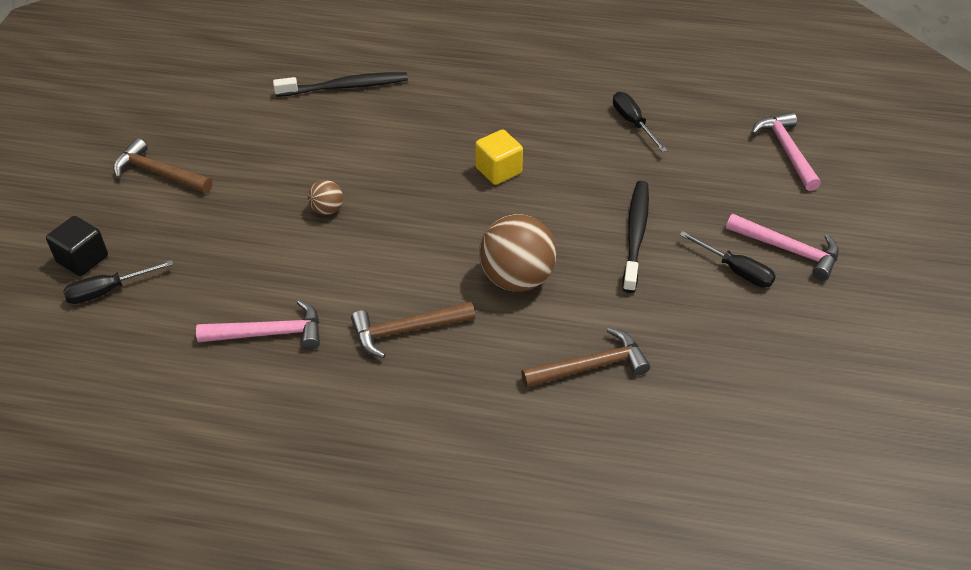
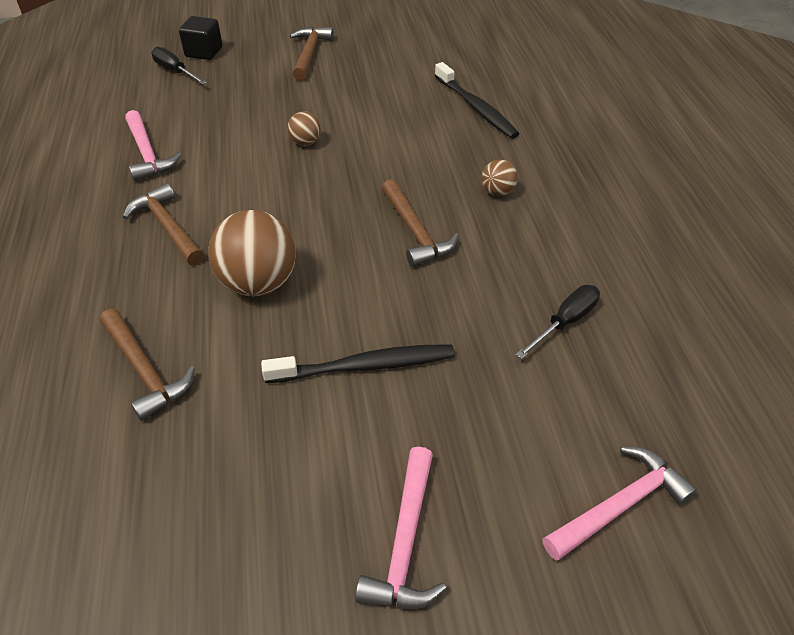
camera: 70 degrees right, 0 degrees up
yellow cube [475,129,523,185] -> brown hammer [382,179,459,267]
black screwdriver [679,231,776,287] -> none
none -> brown ball [481,160,518,196]

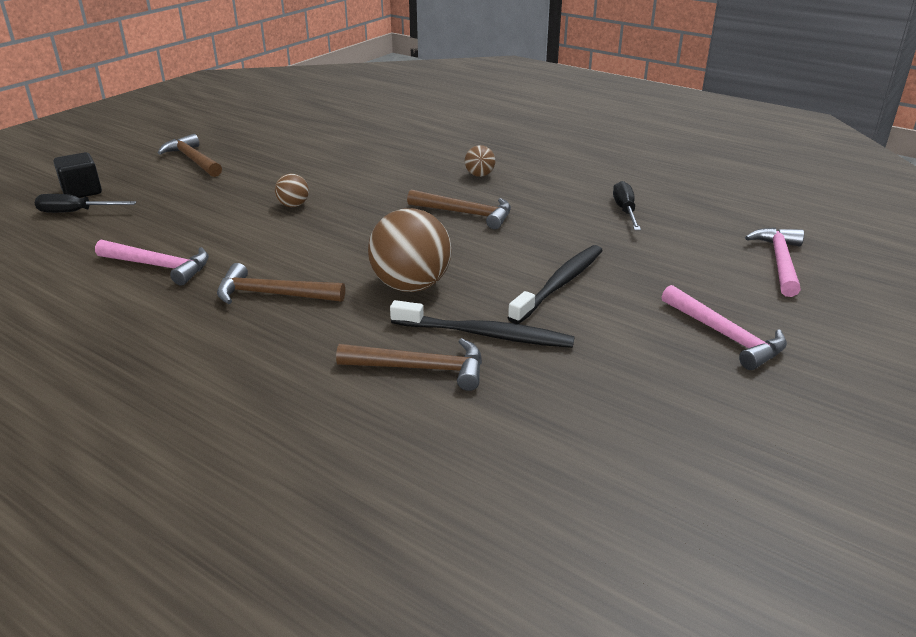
camera: 45 degrees left, 15 degrees down
black toothbrush [435,62,519,139] -> black toothbrush moved to [390,300,575,348]

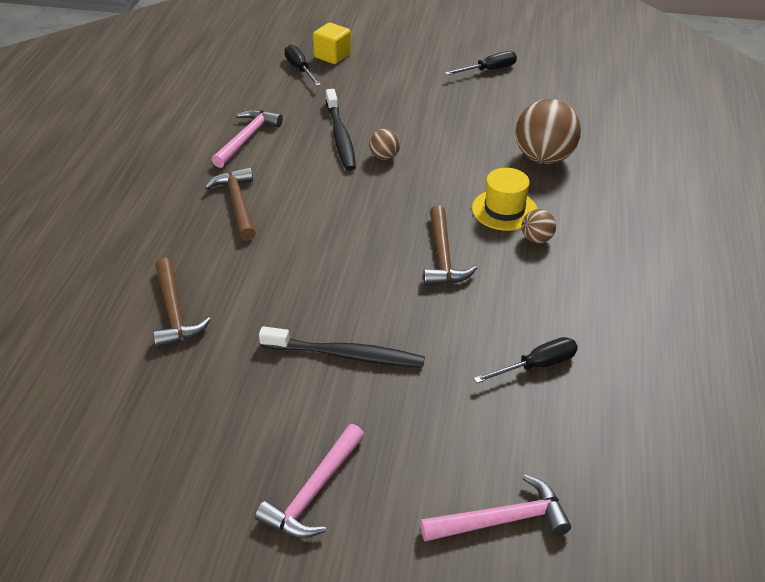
camera: 65 degrees right, 10 degrees up
black cube [54,152,102,198] -> yellow cube [313,22,351,64]
pink hammer [95,240,209,286] -> pink hammer turned 150 degrees counterclockwise [212,109,283,168]
brown hammer [158,134,222,177] -> none
brown ball [368,208,452,292] -> brown ball moved to [515,99,581,164]
black toothbrush [390,300,575,348] -> black toothbrush moved to [326,89,356,171]
none -> black screwdriver [445,51,517,75]
none -> yellow hat [472,168,537,231]

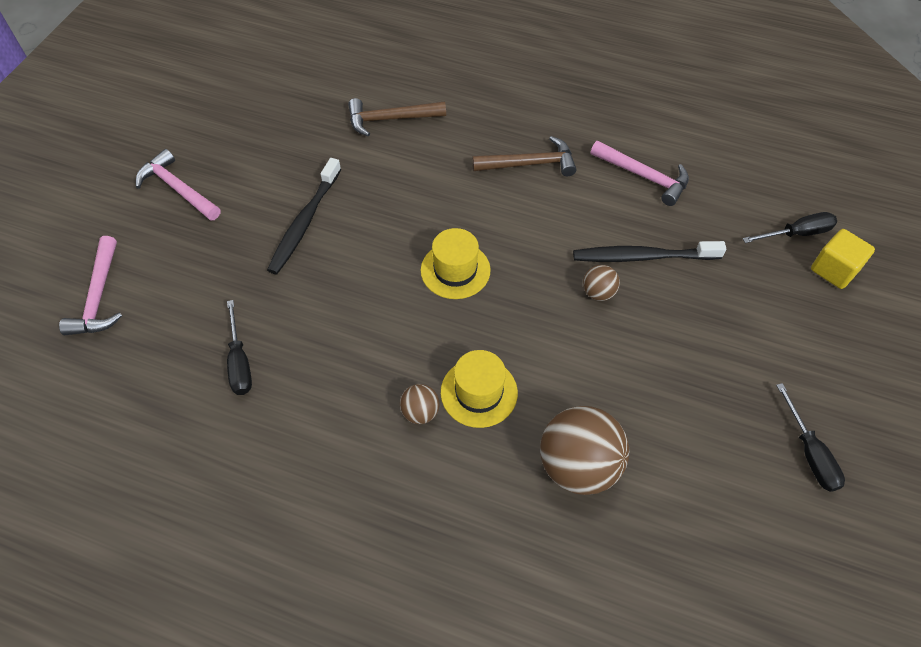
camera: 100 degrees right, 15 degrees up
brown hammer [423,206,477,286] -> none
none -> yellow hat [421,228,491,299]

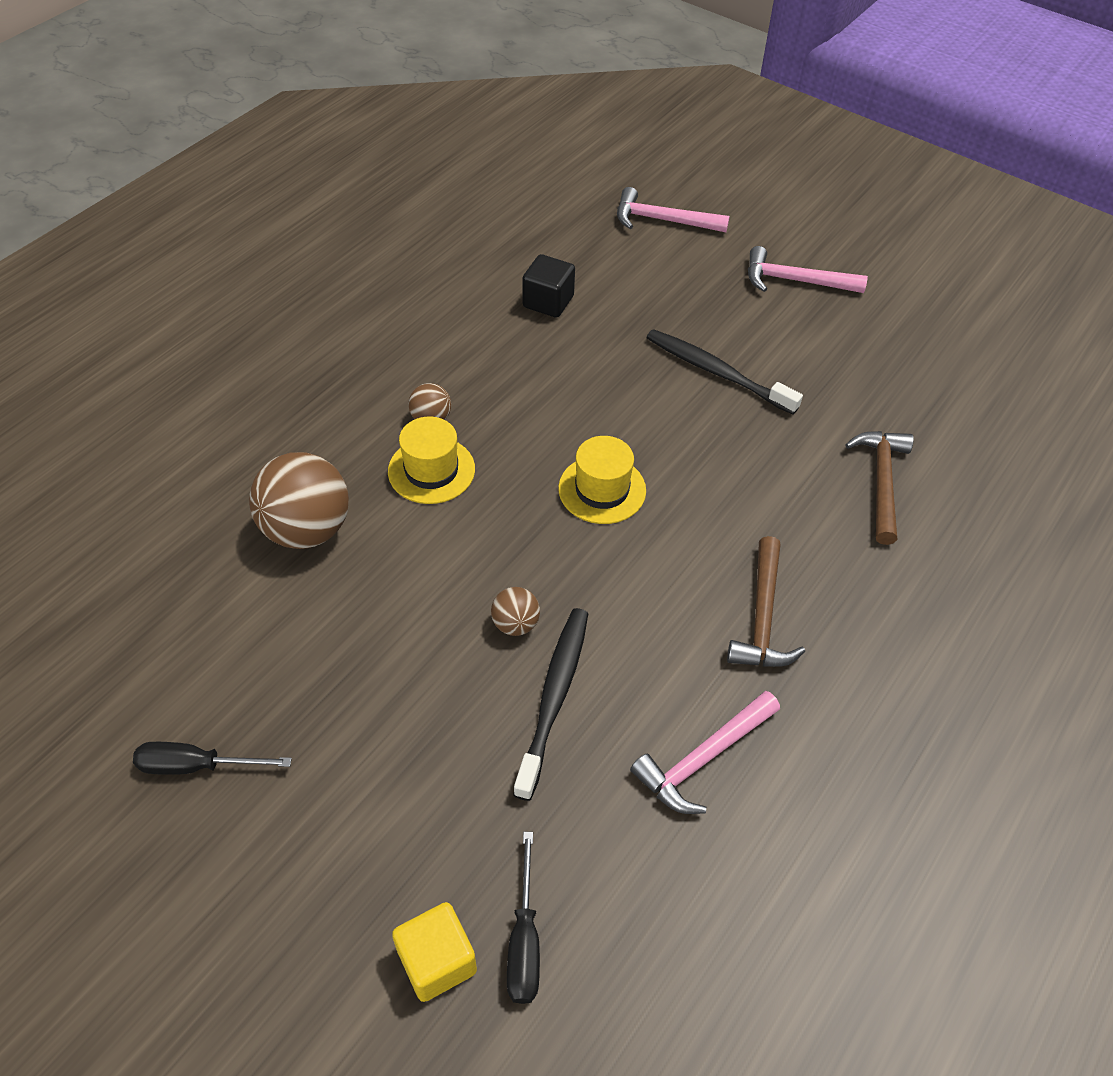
camera: 105 degrees right, 5 degrees down
pink hammer [136,149,220,221] -> pink hammer turned 135 degrees counterclockwise [748,246,868,293]
black screwdriver [227,300,252,395] -> black cube [522,254,575,318]

